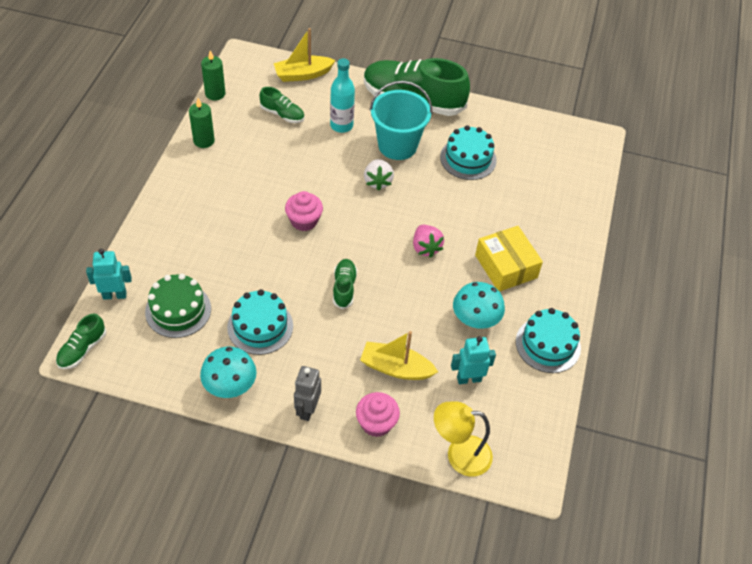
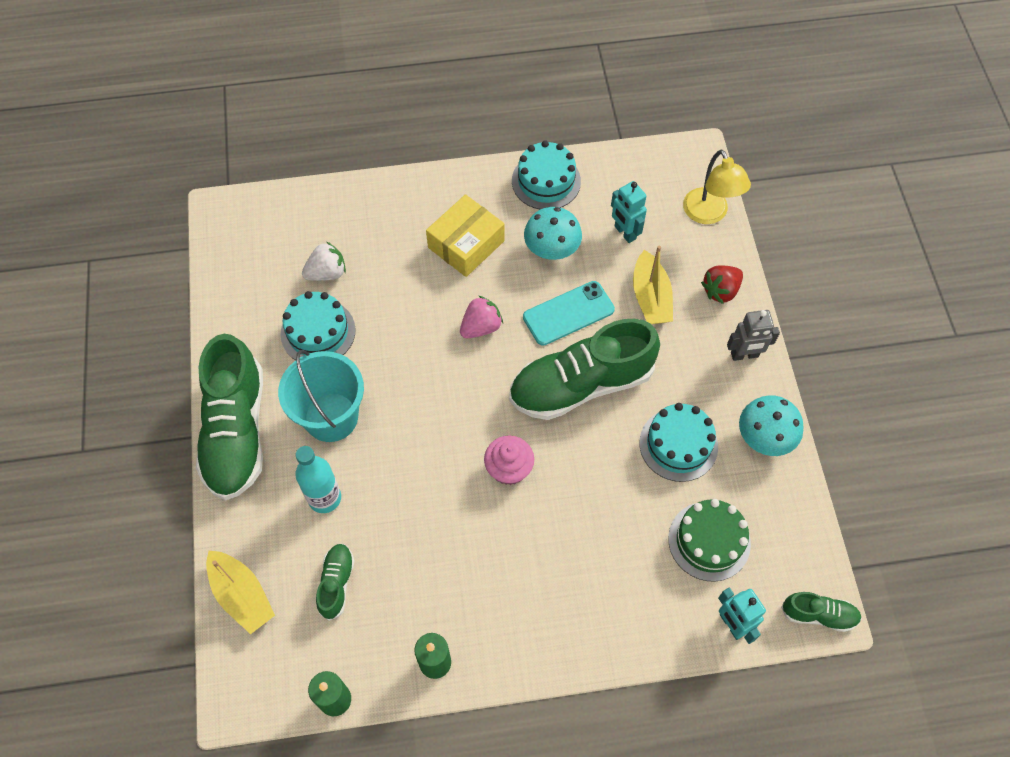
camera: 110 degrees left, 10 degrees up
green shoe [333,259,357,309] -> green shoe [509,319,660,420], size x2.18
pink cupcake [356,392,400,437] -> red strawberry [701,266,743,304]
white strawberry [364,159,394,191] -> white strawberry moved to [302,241,346,281]
none -> turquoise phone [523,281,615,346]

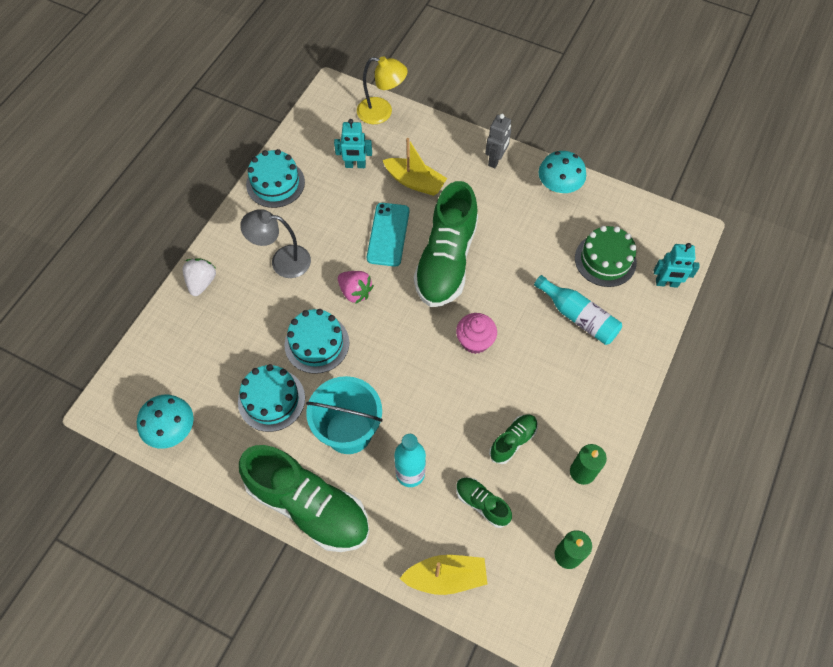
camera: 55 degrees left, 0 degrees up
white strawberry [302,241,346,281] -> white strawberry moved to [182,258,216,296]
yellow box [426,194,505,277] -> grey lamp [240,209,311,278]
pink strawberry [460,296,503,338] -> pink strawberry turned 135 degrees clockwise [338,271,374,304]
turquoise mushroom [524,207,582,260] -> turquoise mushroom moved to [137,395,194,449]
turquoise cake [639,403,718,482] -> turquoise cake moved to [284,309,349,374]
red strawberry [701,266,743,304] -> none
green shoe [781,592,862,632] -> green shoe moved to [489,415,538,464]
none -> turquoise bottle [534,275,622,345]

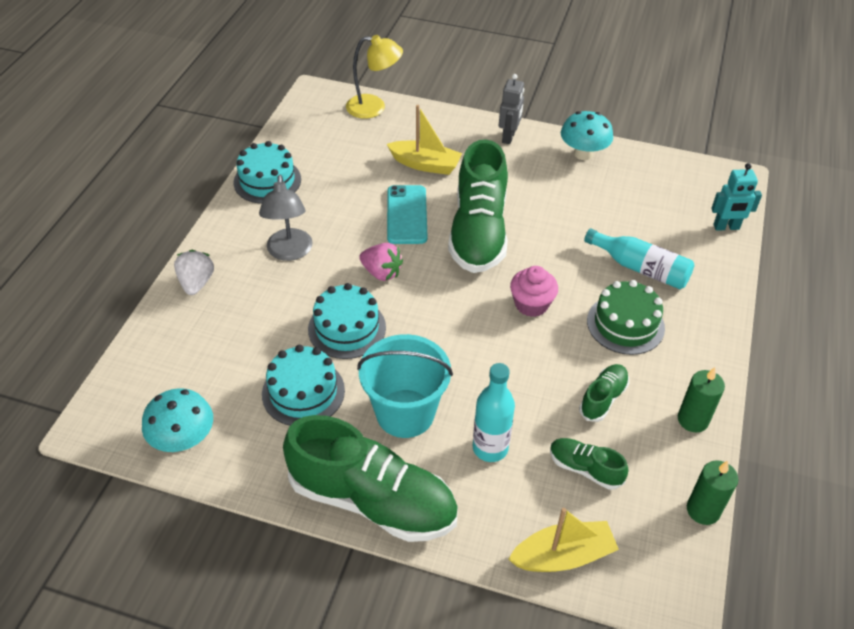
camera: 10 degrees left, 15 degrees down
grey lamp [240,209,311,278] -> grey lamp turned 90 degrees counterclockwise [259,175,313,261]
turquoise robot [334,119,372,168] -> none
green cake [575,226,637,287] -> green cake moved to [587,280,665,355]

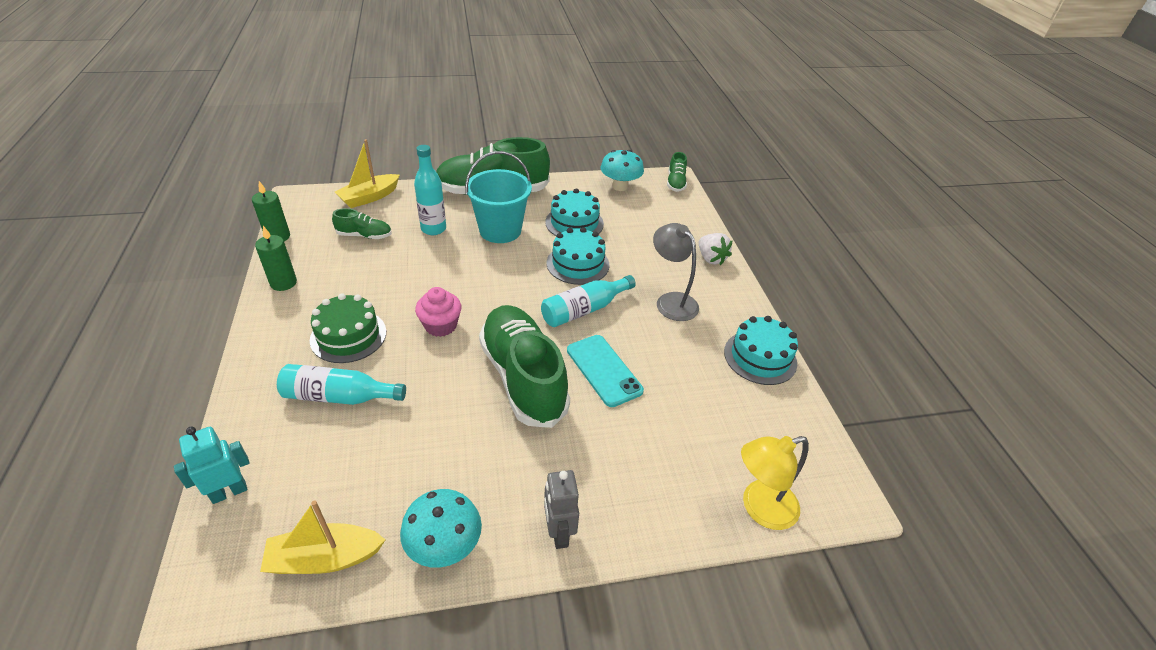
camera: 150 degrees right, 5 degrees down
pink strawberry [359,243,403,281] -> turquoise bottle [541,275,636,327]
yellow boat [387,105,462,175] -> yellow boat moved to [260,500,386,574]
green shoe [579,364,629,422] -> green shoe moved to [667,152,687,192]

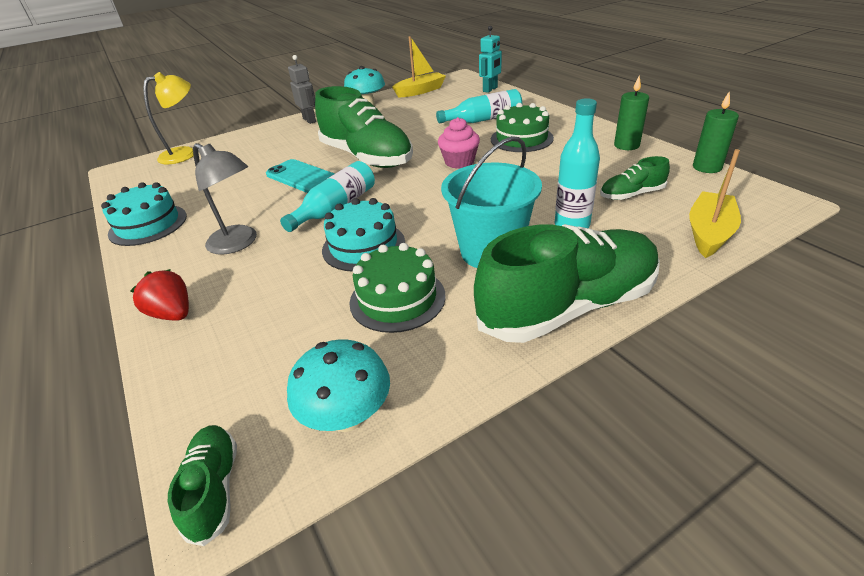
camera: 165 degrees right, 5 degrees down
turquoise cake [545,189,604,236] -> green cake [349,243,446,333]
white strawberry [699,233,733,265] -> red strawberry [130,269,189,321]

